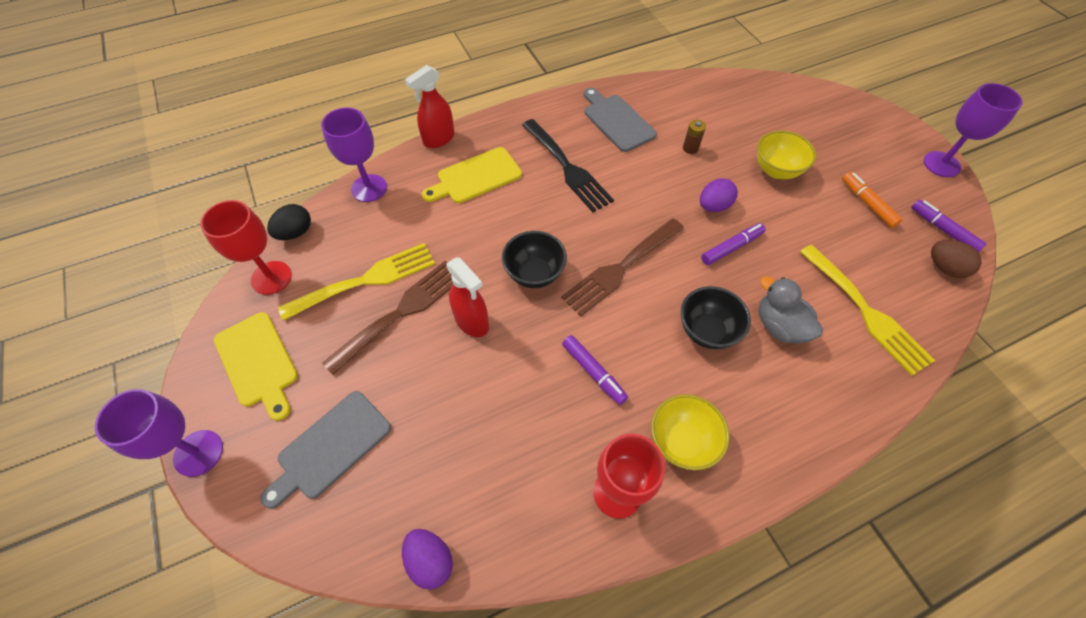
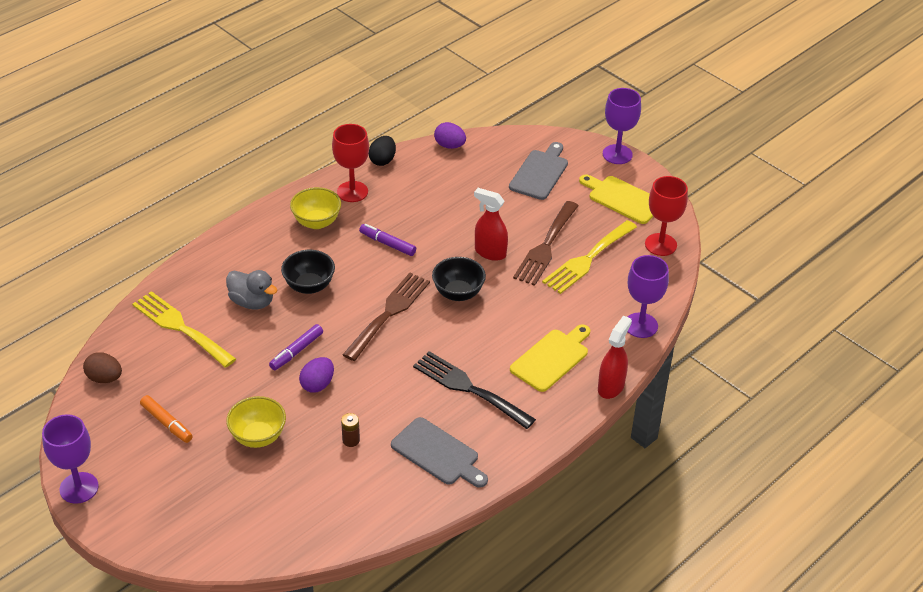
camera: 160 degrees right, 15 degrees down
black egg [267,204,311,240] -> black egg moved to [369,136,396,166]
purple marker [911,200,987,252] -> none

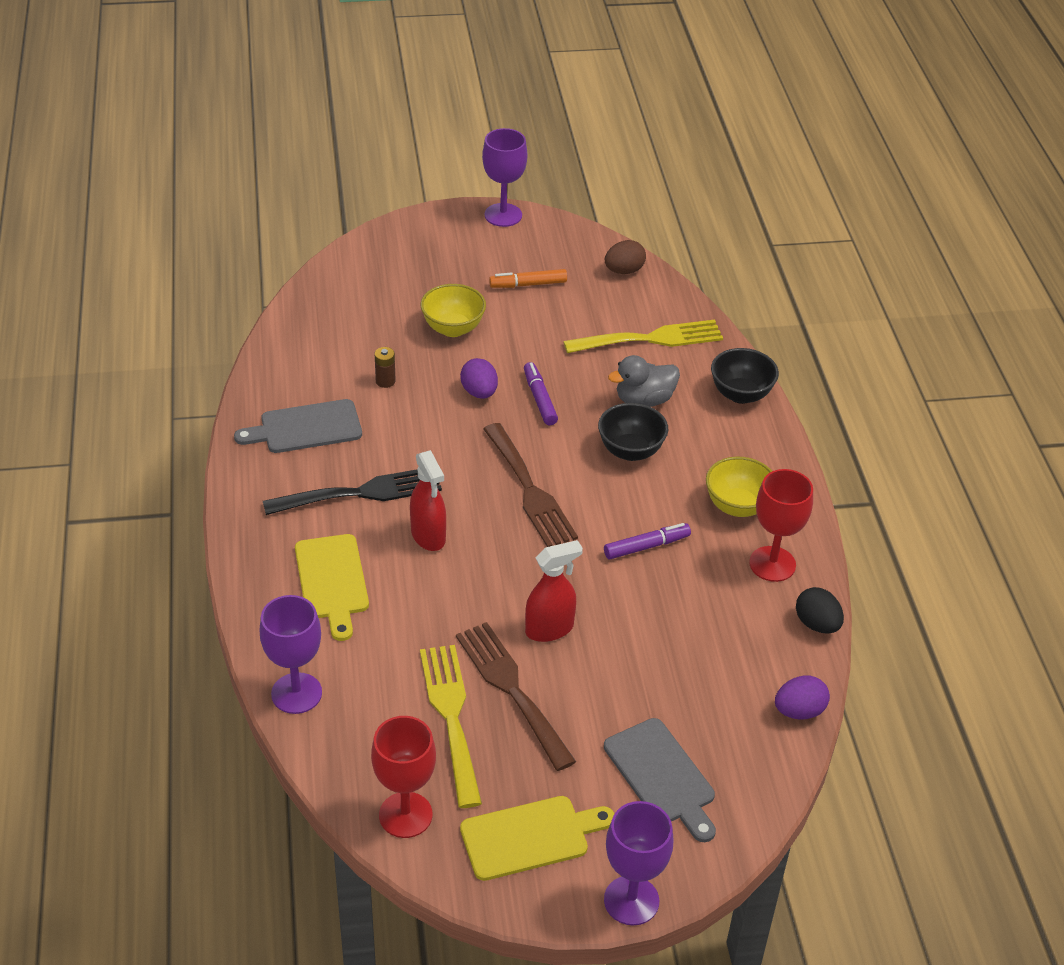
camera: 125 degrees right, 0 degrees up
black bowl [432,257,486,301] -> black bowl moved to [711,348,779,404]
red spray bottle [598,315,632,399] -> red spray bottle moved to [410,450,446,551]

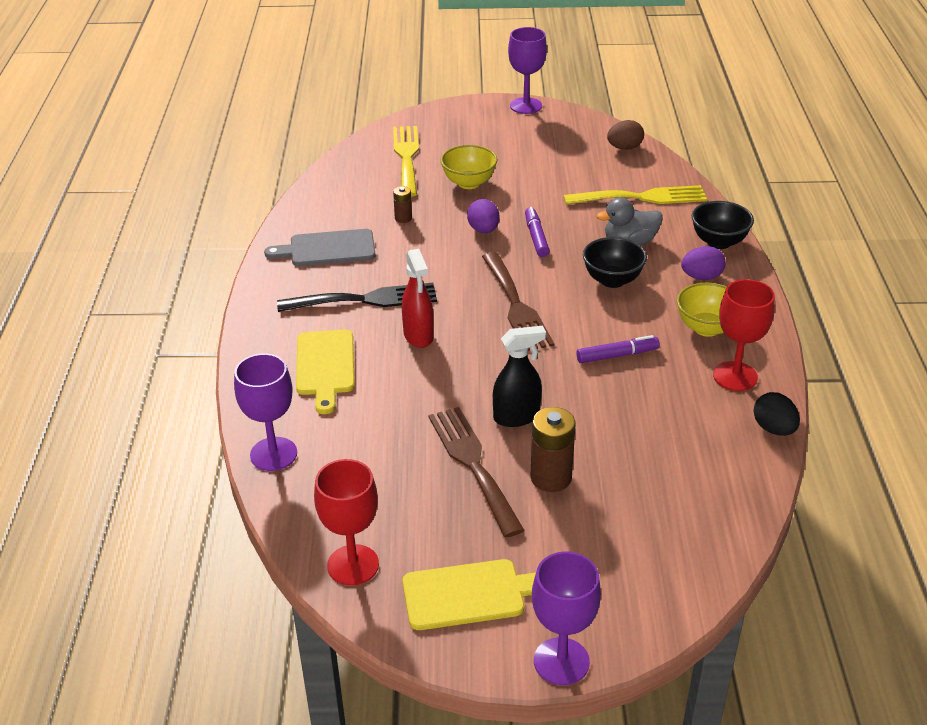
camera: 10 degrees right, 5 degrees down
yellow fork [420,645,482,808] -> yellow fork moved to [393,126,419,197]
orange marker [489,269,567,288] -> none
red spray bottle [525,540,583,642] -> black spray bottle [493,326,546,427]
grey cutting board [604,718,716,842] -> none
purple egg [775,675,830,720] -> purple egg moved to [681,246,726,280]
none -> brown battery [531,407,575,492]

